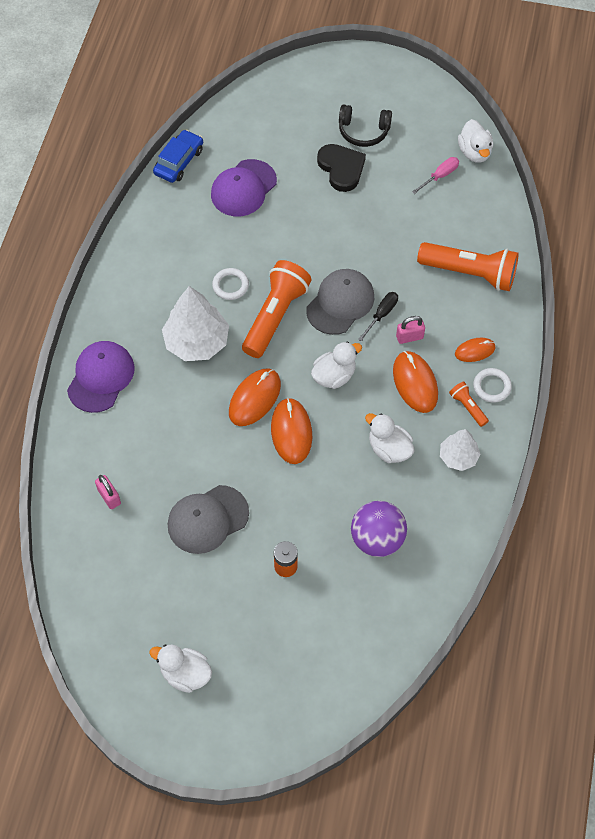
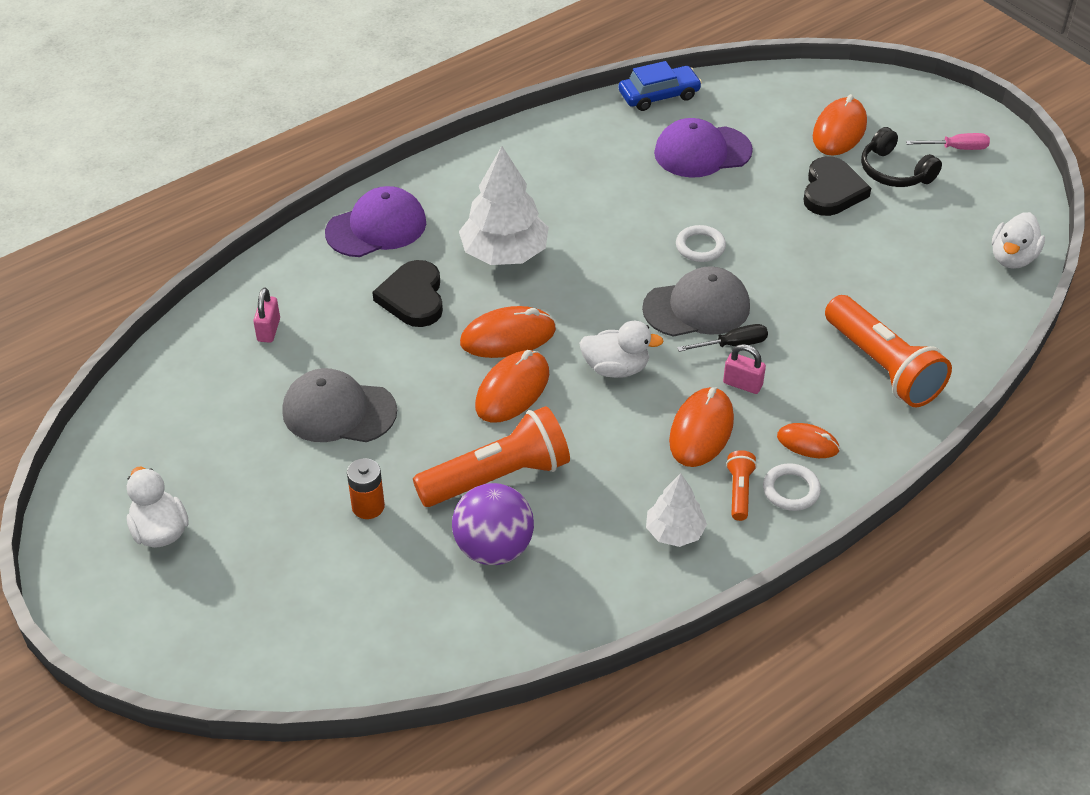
camera: 40 degrees right, 15 degrees down
white ring [212,268,249,300] -> white ring moved to [676,225,726,262]
orange flashlight [242,260,312,358] -> orange flashlight moved to [413,406,570,507]
white duck [365,413,414,463] -> none
pink screwdriver [412,157,459,194] -> pink screwdriver moved to [906,133,990,150]
none -> black heart [372,260,443,327]
none -> orange mouse [813,94,867,156]

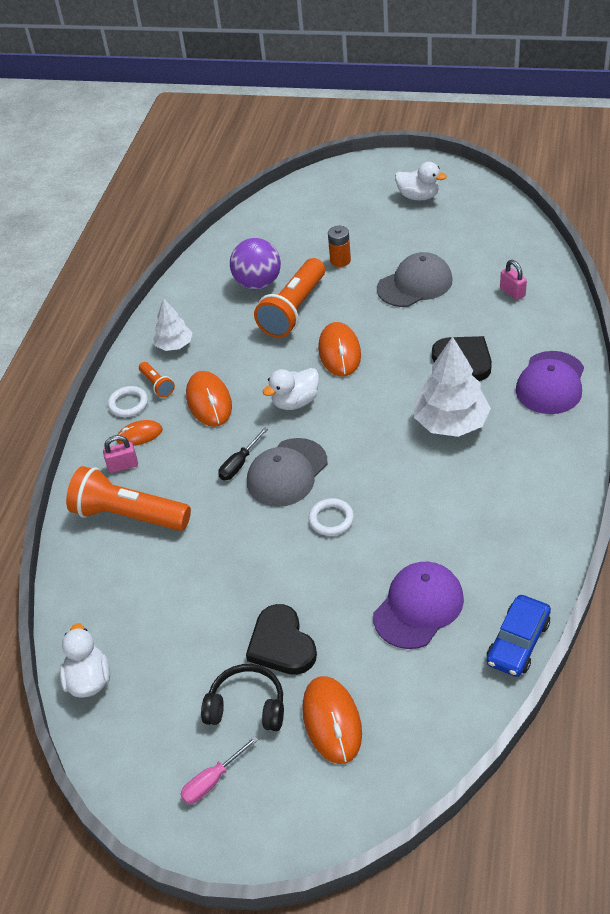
camera: 145 degrees right, 0 degrees up
orange mouse [460,306,556,358] -> none
pink padlock [723,344,766,394] -> pink padlock moved to [103,435,138,473]

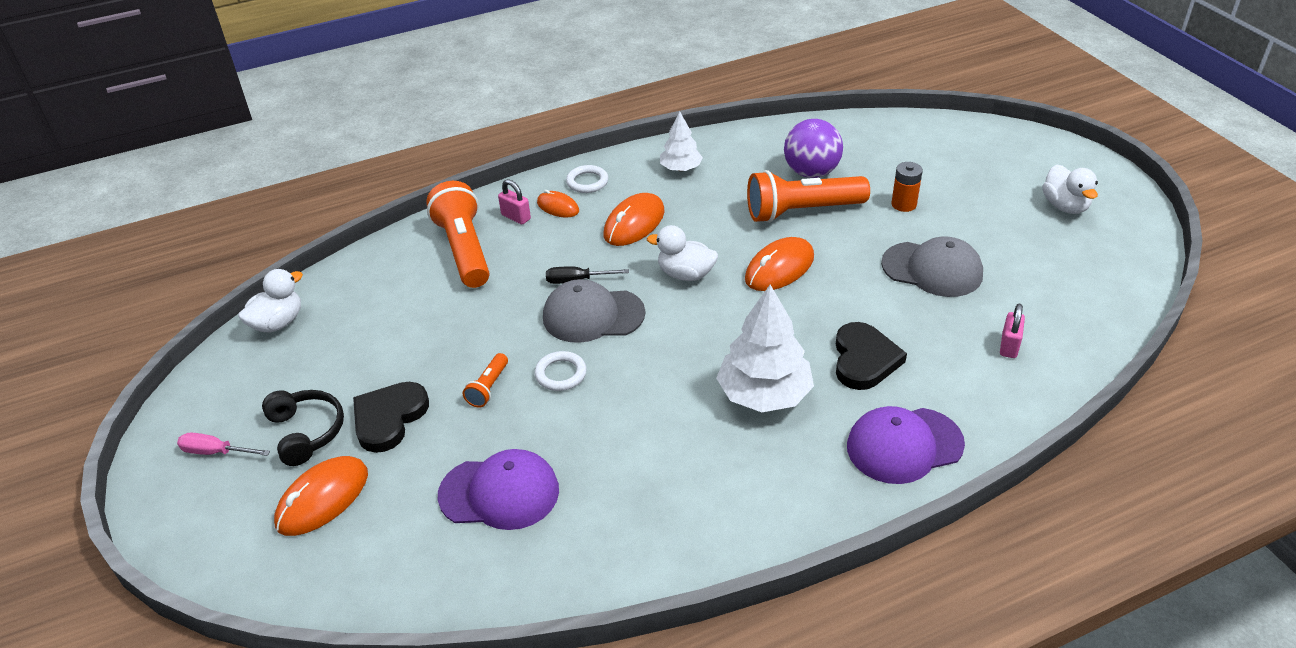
camera: 50 degrees right, 5 degrees down
orange flashlight [139,362,175,397] -> orange flashlight moved to [463,353,508,408]
blue car [486,595,551,677] -> none

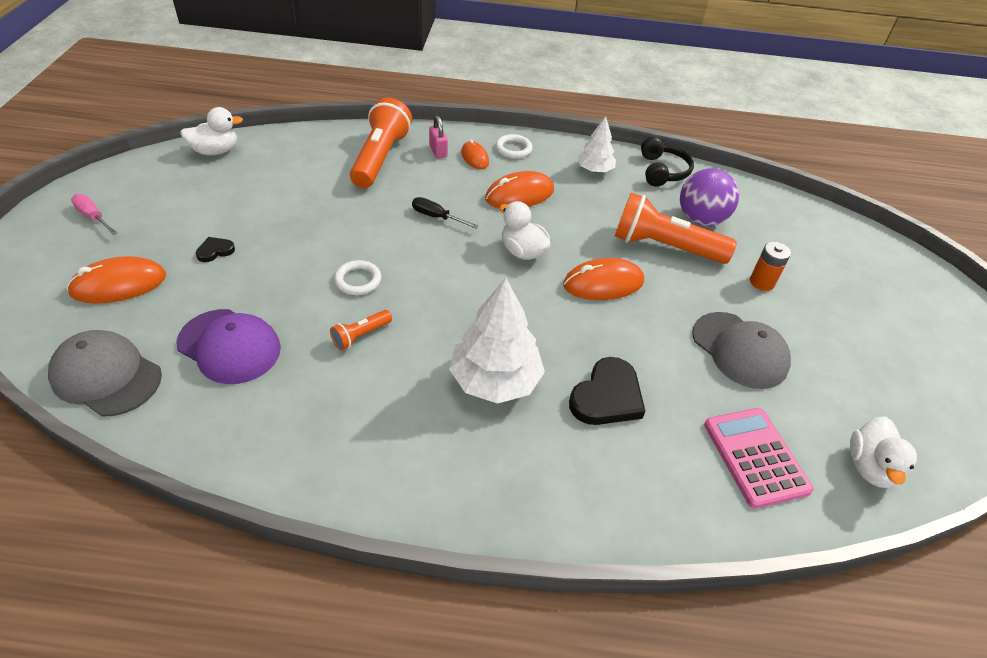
camera: 25 degrees right, 5 degrees up
black headphones [262,390,344,466] -> black headphones moved to [641,137,694,186]
black heart [353,382,429,453] -> black heart [196,237,235,262], size x0.51
orange flashlight [463,353,508,408] -> orange flashlight moved to [330,310,392,350]
grey cap [543,279,646,343] -> grey cap moved to [48,330,162,417]
purple cap [847,406,965,484] -> none
pink padlock [1000,304,1025,358] -> pink calculator [704,408,813,509]
white duck [1042,164,1098,214] -> white duck moved to [850,416,917,488]

